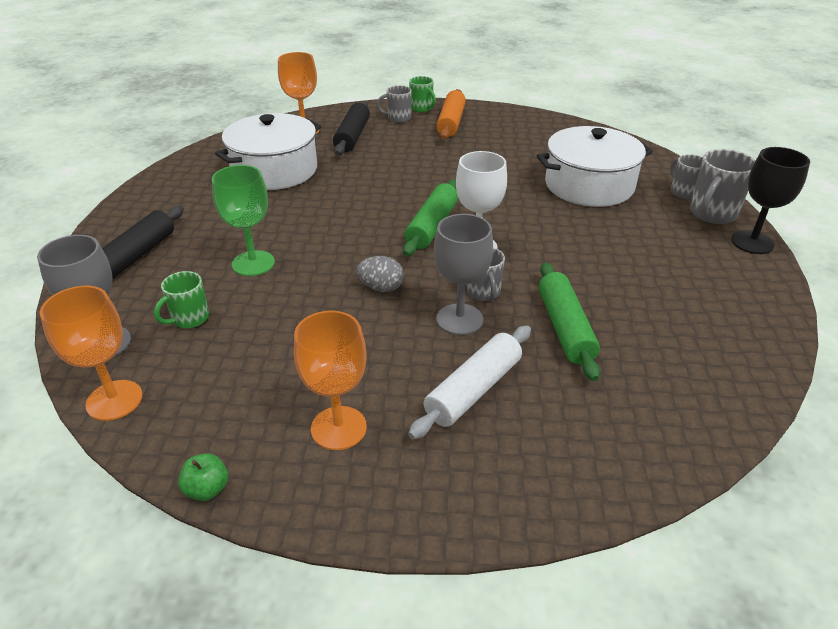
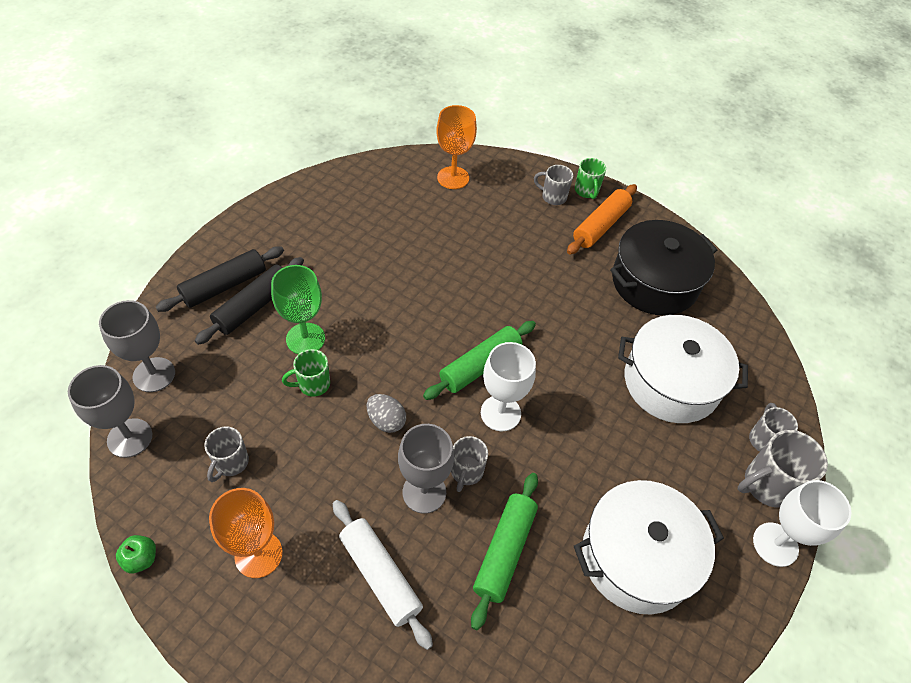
camera: 25 degrees right, 15 degrees up
orange goblet [40,286,143,421] -> grey goblet [68,365,152,458]
green mug [154,271,209,328] -> green mug moved to [282,349,330,397]
white pot [215,113,321,190] -> white pot moved to [574,480,724,614]
black rolling pin [333,101,370,155] -> black rolling pin moved to [195,257,304,345]
white rolling pin [408,325,531,439] -> white rolling pin turned 75 degrees clockwise [333,500,433,650]
black goblet [731,147,810,254] -> white goblet [753,480,852,567]
none -> grey mug [205,426,249,482]
none -> black pot [610,220,717,316]

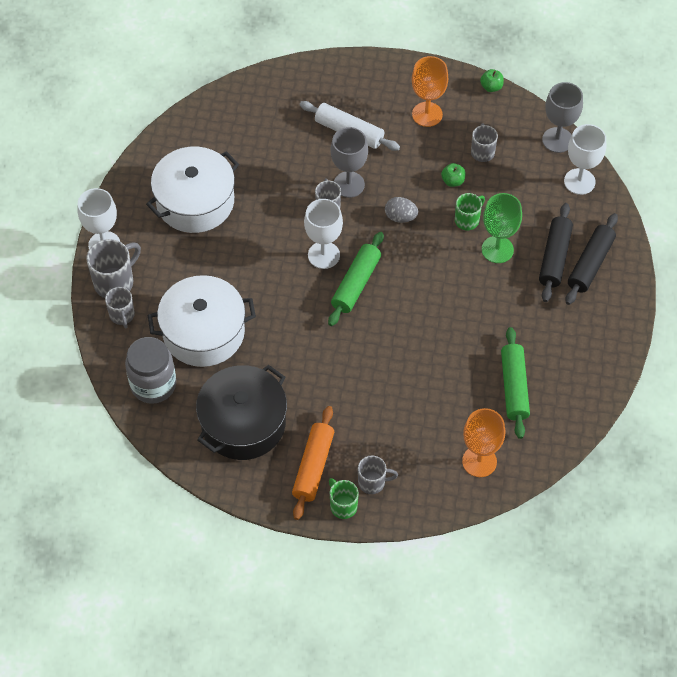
camera: 160 degrees right, 5 degrees up
grey goblet [99,300,175,392] -> white goblet [564,124,606,195]
green rolling pin [471,473,538,630] -> green rolling pin moved to [501,327,530,439]
none -> grey jar [125,337,176,404]
none -> green apple [441,163,466,187]

